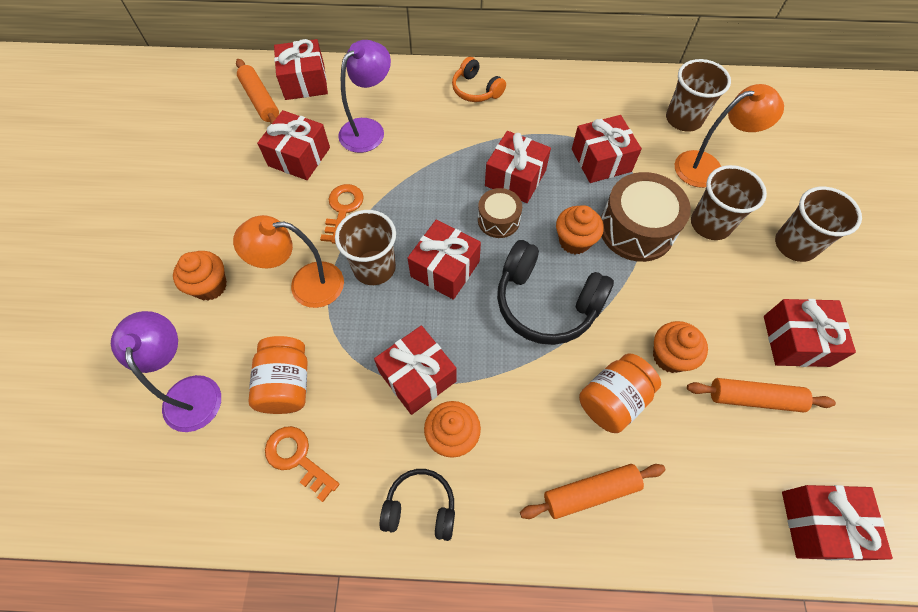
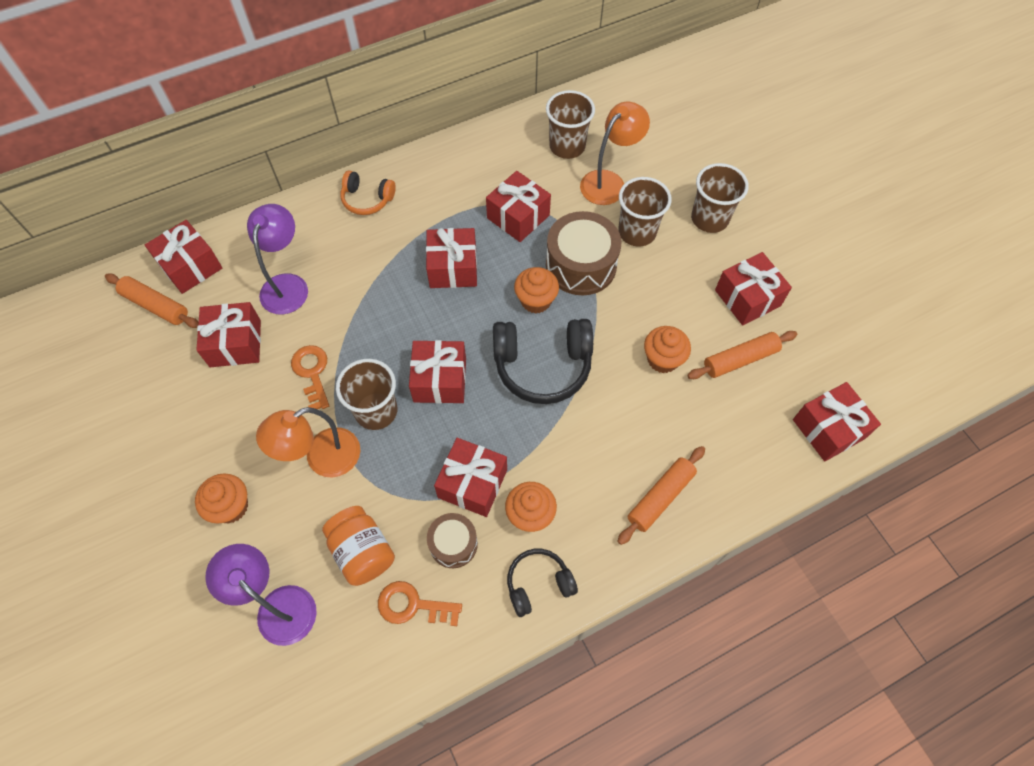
camera: 30 degrees left, 0 degrees up
brown drum [478,188,522,238] -> brown drum moved to [427,513,478,568]
orange jar [579,353,661,433] -> none

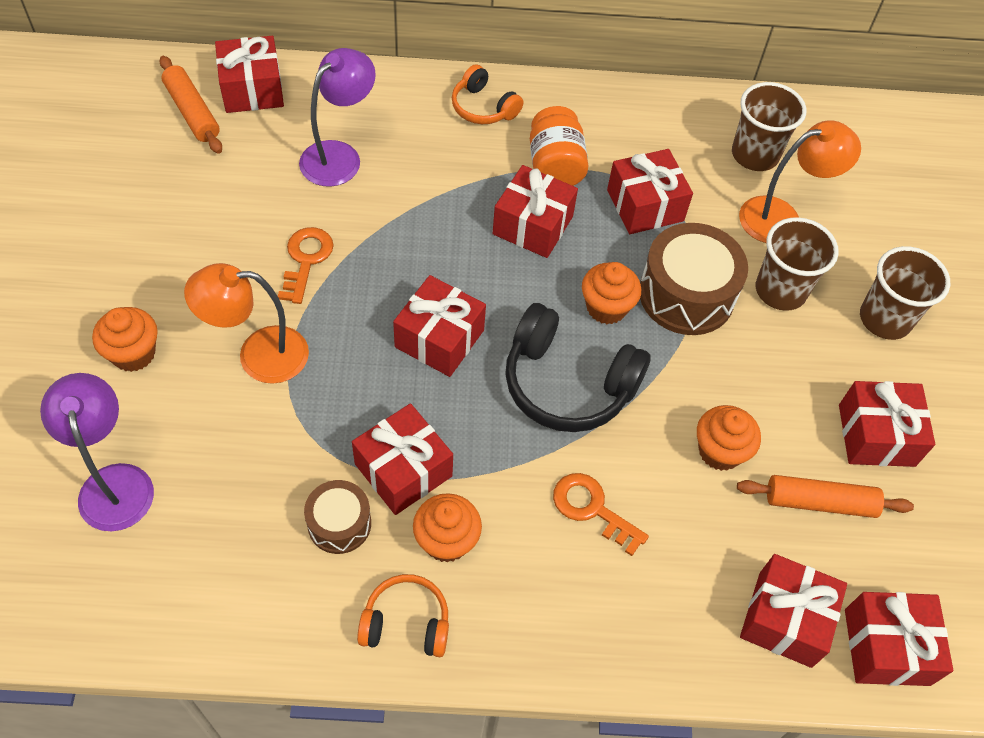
camera: 25 degrees right, 5 degrees down
red gift [196,302,261,367] -> red gift moved to [740,554,847,668]
orange jar [322,506,395,586] -> orange jar moved to [530,106,588,186]
brown cup [336,359,397,430] -> none
orange key [378,581,462,626] -> orange key moved to [553,473,649,556]
black headphones [507,549,578,617] -> orange headphones [357,574,449,657]
orange rolling pin [617,446,705,545] -> none

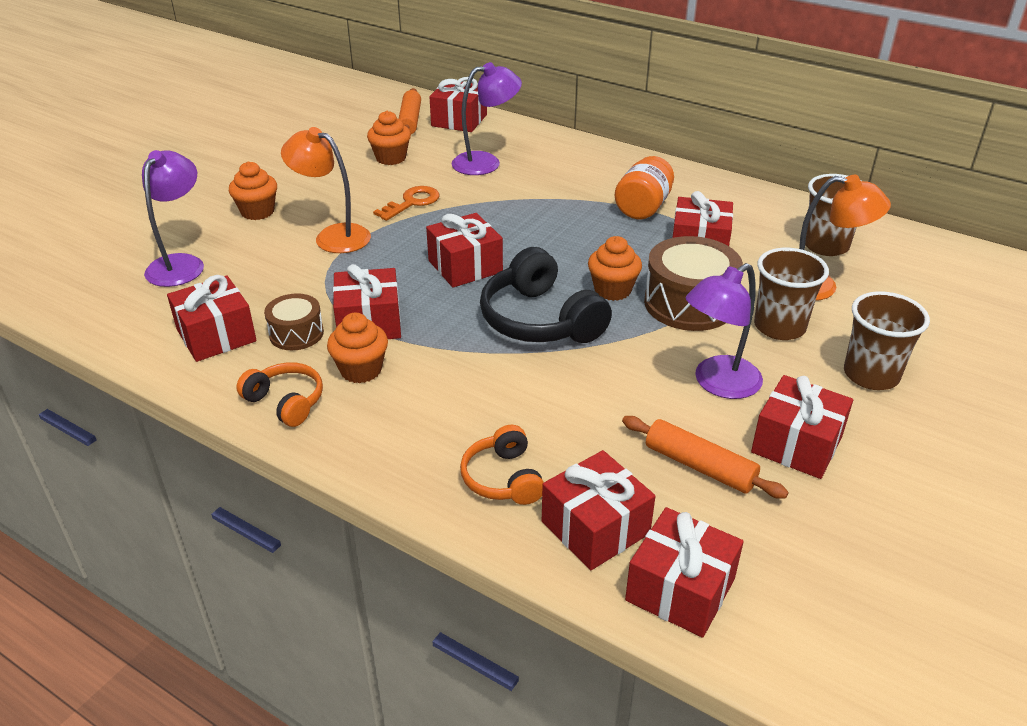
camera: 35 degrees right, 20 degrees down
orange headphones [452,64,523,124] -> orange headphones moved to [460,425,544,505]
red gift [493,165,578,258] -> red gift moved to [167,275,257,362]
orange key [553,473,649,556] -> none
orange cupcake [697,405,761,471] -> orange cupcake moved to [367,111,411,165]
none -> purple lamp [686,263,763,399]

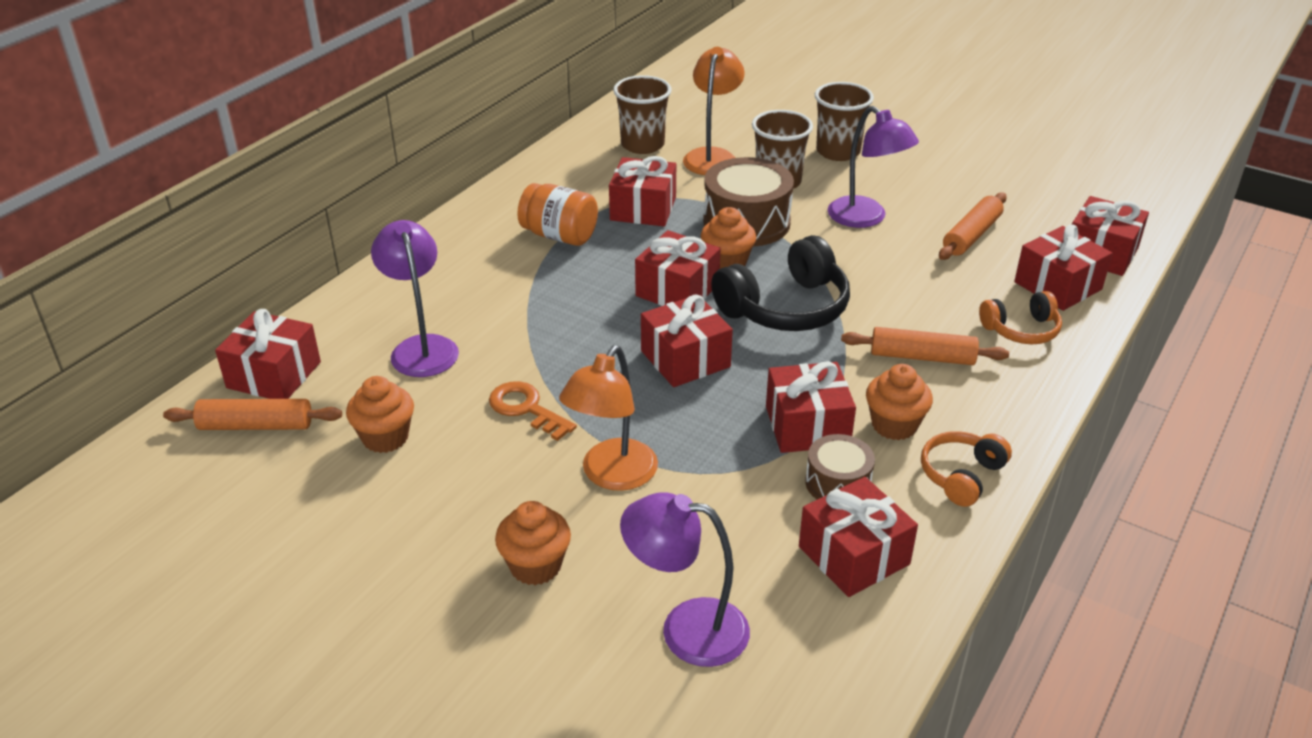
camera: 90 degrees left, 0 degrees up
red gift [751,375,853,479] -> red gift moved to [635,230,721,306]
none -> orange rolling pin [841,327,1009,365]

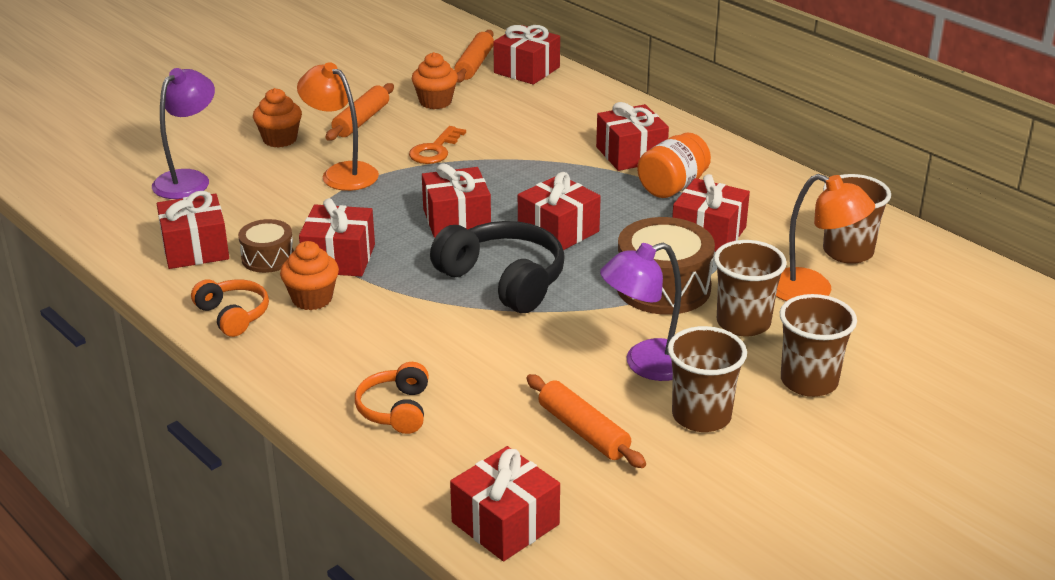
camera: 105 degrees right, 5 degrees down
purple lamp [371,220,459,377] -> none
orange key [489,381,577,441] -> orange key turned 150 degrees clockwise [409,126,466,164]
orange cupcake [700,207,756,269] -> none
black headphones [711,235,850,331] -> black headphones turned 150 degrees clockwise [430,221,565,313]
orange rolling pin [841,327,1009,365] -> orange rolling pin moved to [326,83,394,141]
red gift [1014,224,1113,311] -> red gift moved to [596,102,669,171]
none -> brown cup [668,326,747,432]

